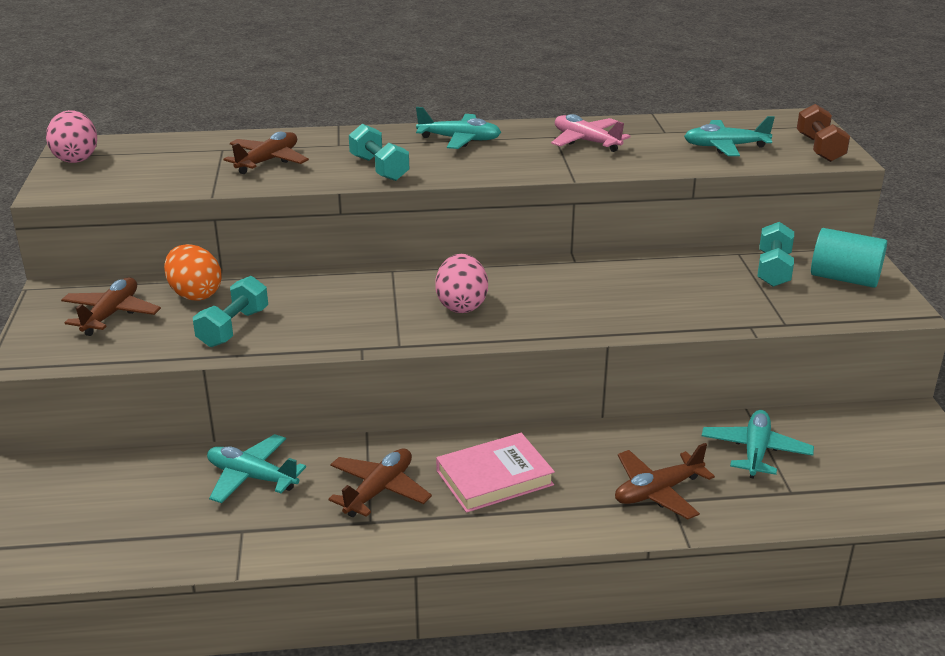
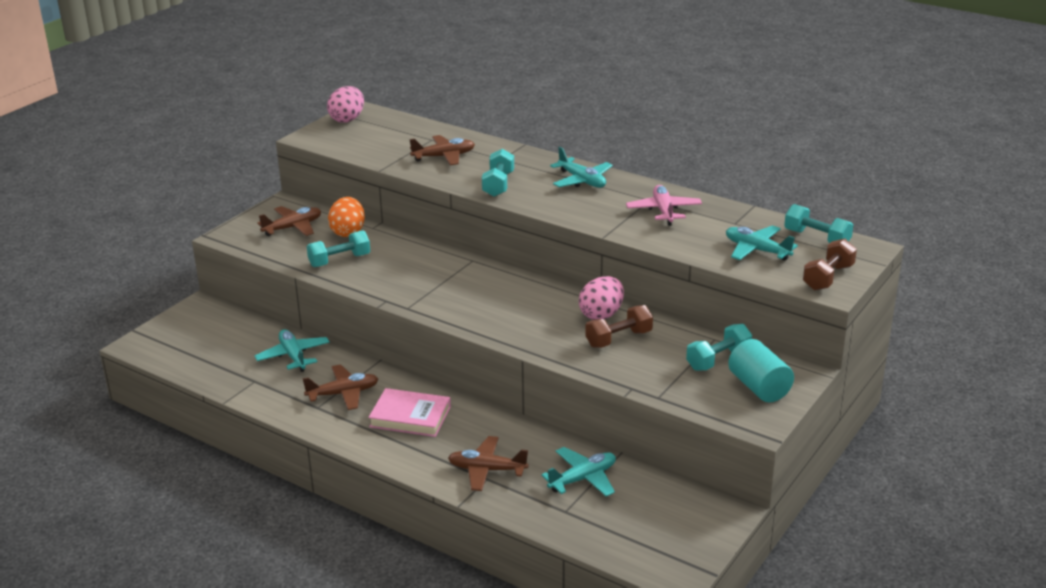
camera: 40 degrees right, 0 degrees up
pink egg [435,254,488,313] -> pink egg moved to [579,276,624,320]
none -> brown dumbbell [585,305,653,348]
none -> turquoise dumbbell [784,204,853,243]

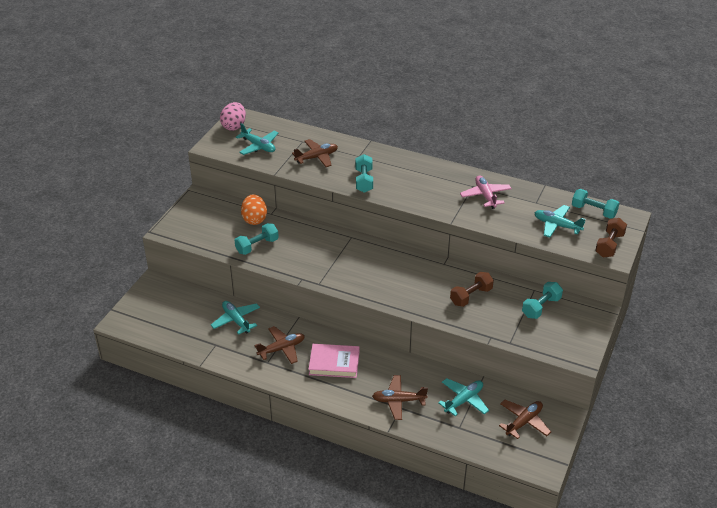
camera: 10 degrees left, 10 degrees up
brown plane [257,206,321,236] -> brown plane moved to [499,400,551,439]
turquoise plane [550,147,613,188] -> turquoise plane moved to [236,123,278,155]
pink egg [579,276,624,320] -> none
turquoise cylinder [728,339,794,403] -> none

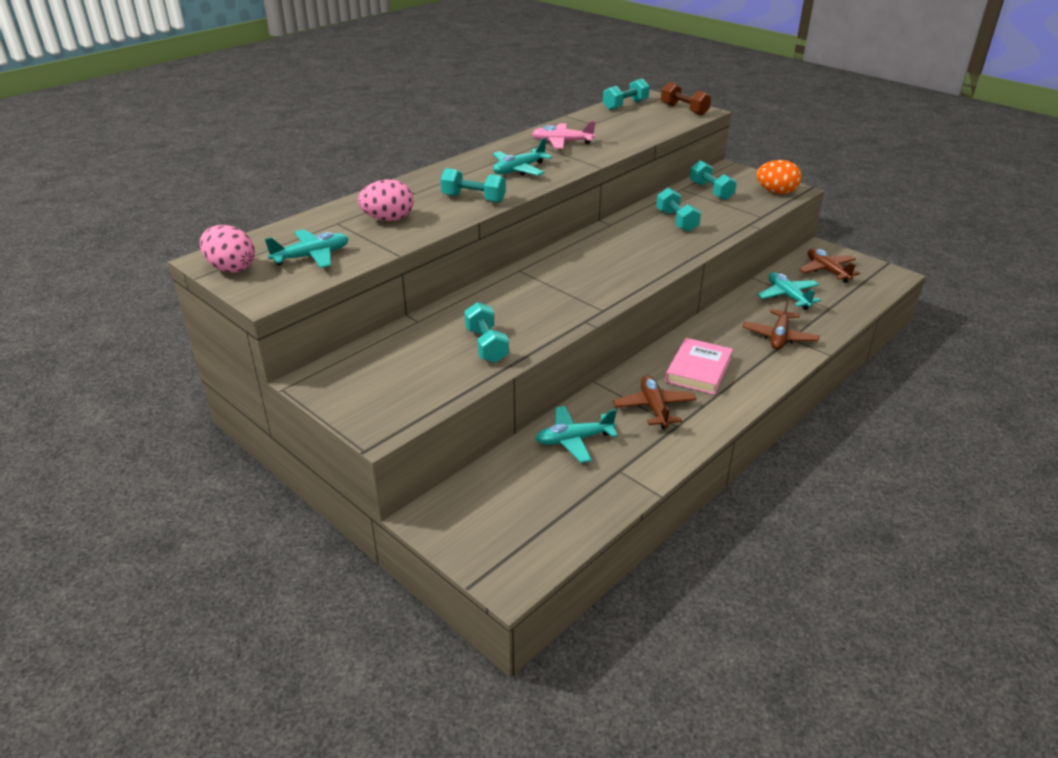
camera: 70 degrees left, 5 degrees down
orange egg [241,194,267,225] -> orange egg moved to [756,160,802,194]
brown plane [292,139,338,167] -> pink egg [358,179,413,221]
brown dumbbell [450,272,494,307] -> turquoise dumbbell [656,188,701,232]
turquoise plane [535,205,586,238] -> turquoise plane moved to [493,138,553,176]

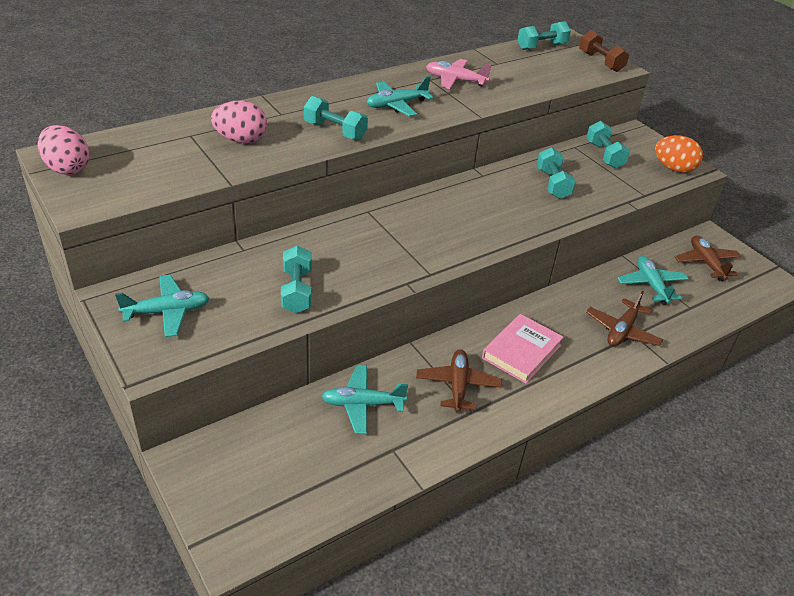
camera: 10 degrees right, 5 degrees up
turquoise plane [265,229,349,268] -> turquoise plane moved to [115,275,209,337]

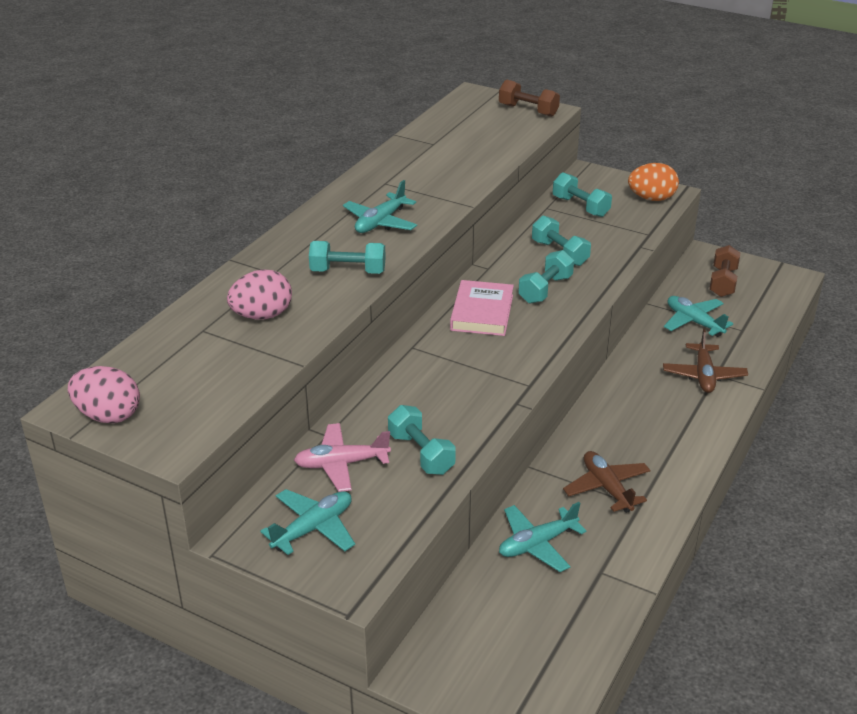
camera: 25 degrees left, 5 degrees down
pink plane [426,59,491,89] -> pink plane moved to [294,423,391,492]
pink book [482,314,564,384] -> pink book moved to [450,280,514,336]
turquoise dumbbell [518,21,571,50] -> turquoise dumbbell moved to [518,250,574,303]
brown plane [675,235,742,281] -> brown dumbbell [709,245,740,297]

